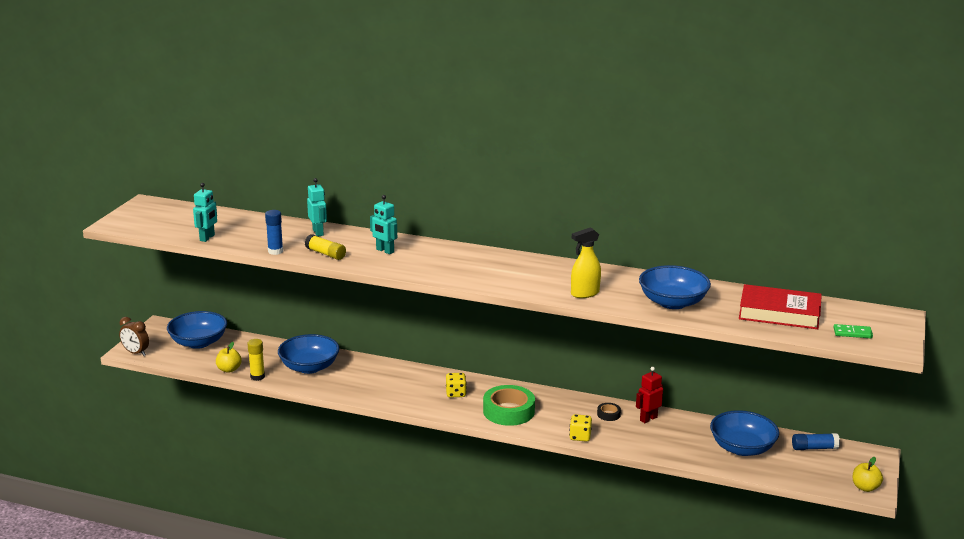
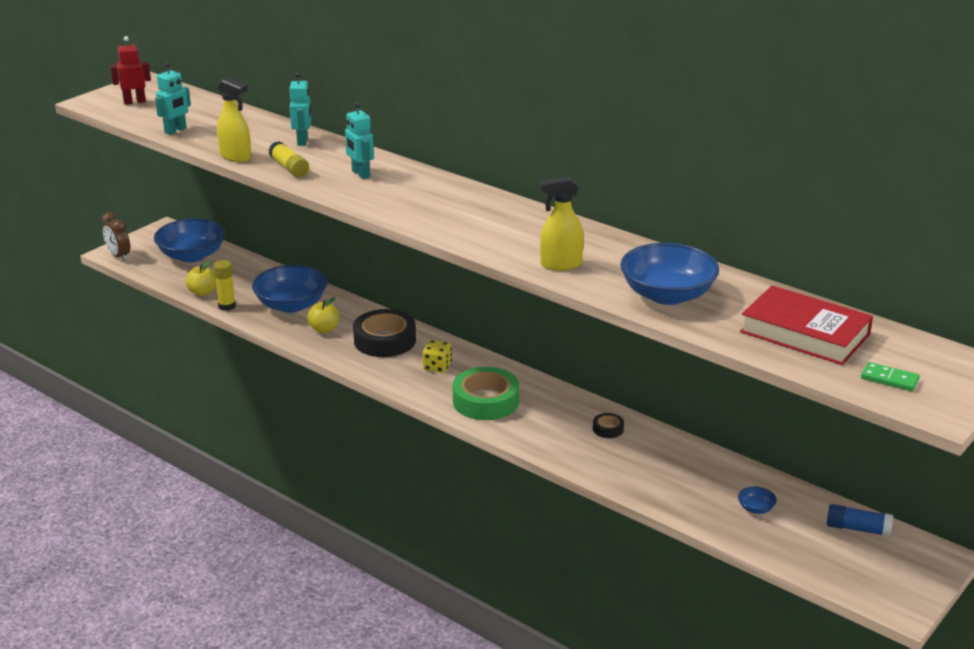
camera: 20 degrees right, 5 degrees up
blue glue stick [265,210,283,255] -> yellow spray bottle [217,77,251,162]
yellow dice [569,414,592,442] -> none
red robot [636,367,663,423] -> red robot moved to [110,36,151,105]
blue bowl [710,410,779,456] -> blue bowl [738,487,777,514], size x0.41
yellow apple [852,457,883,492] -> yellow apple moved to [307,297,339,333]
none -> black tape [353,309,416,357]

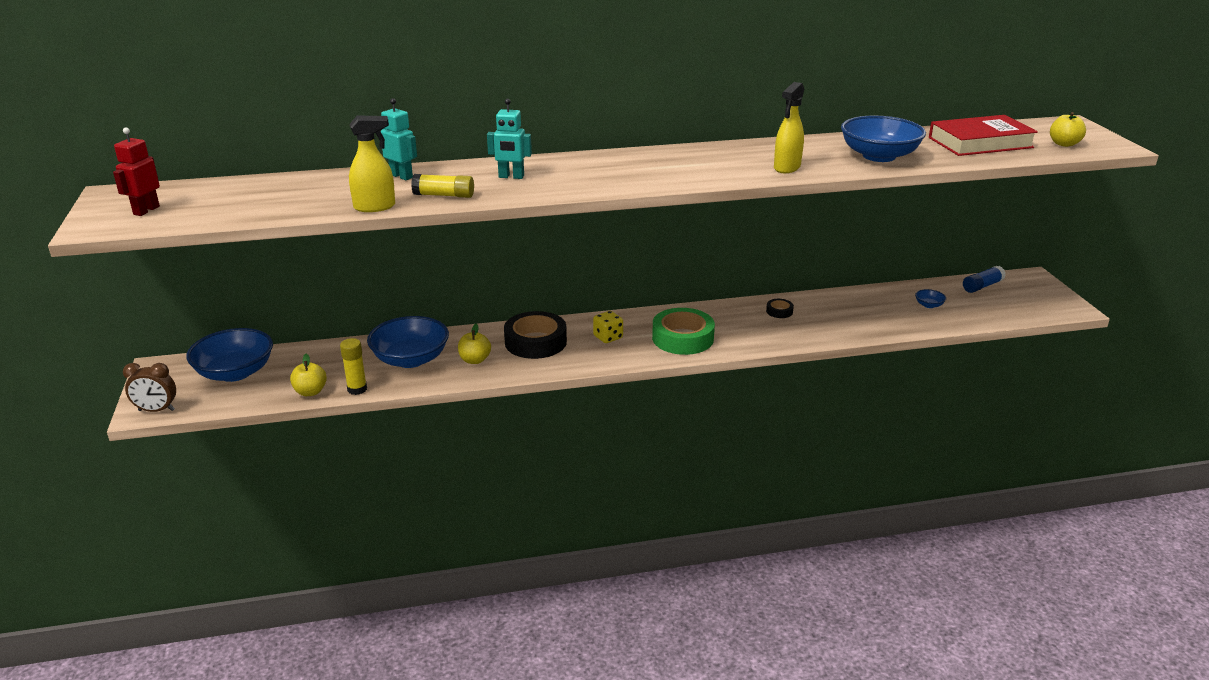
camera: 50 degrees left, 0 degrees up
turquoise robot [155,62,191,135] -> none
green domino [861,362,920,391] -> yellow apple [1050,112,1086,147]

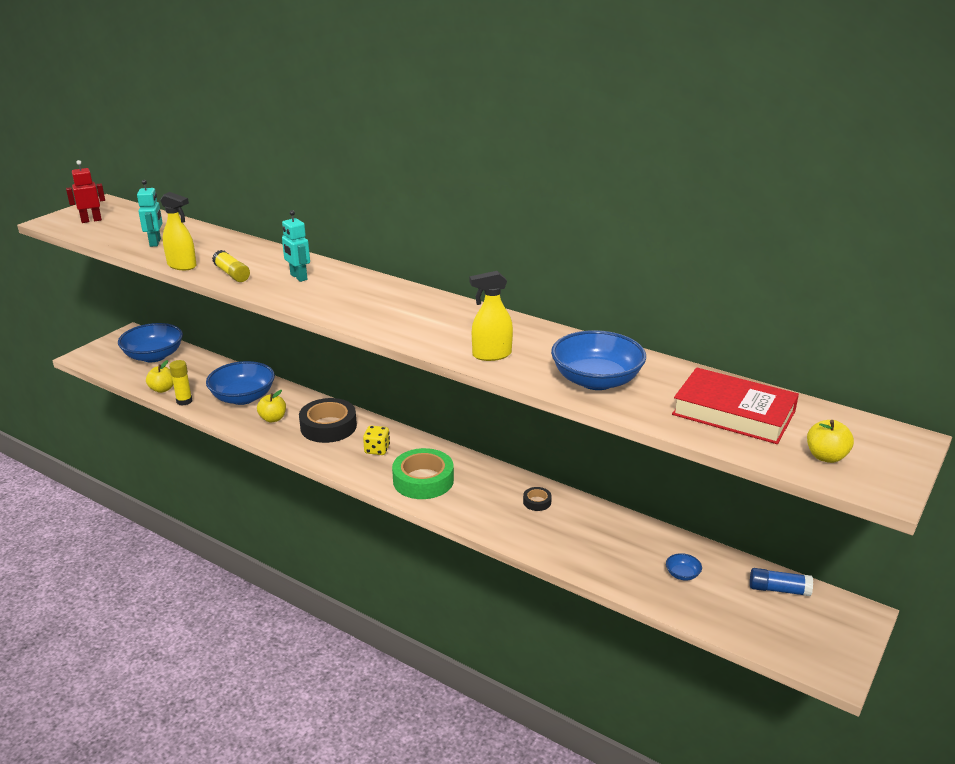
camera: 45 degrees right, 0 degrees up
brown clock [123,363,176,412] -> none
turquoise robot [380,98,417,180] -> turquoise robot moved to [137,180,163,247]

